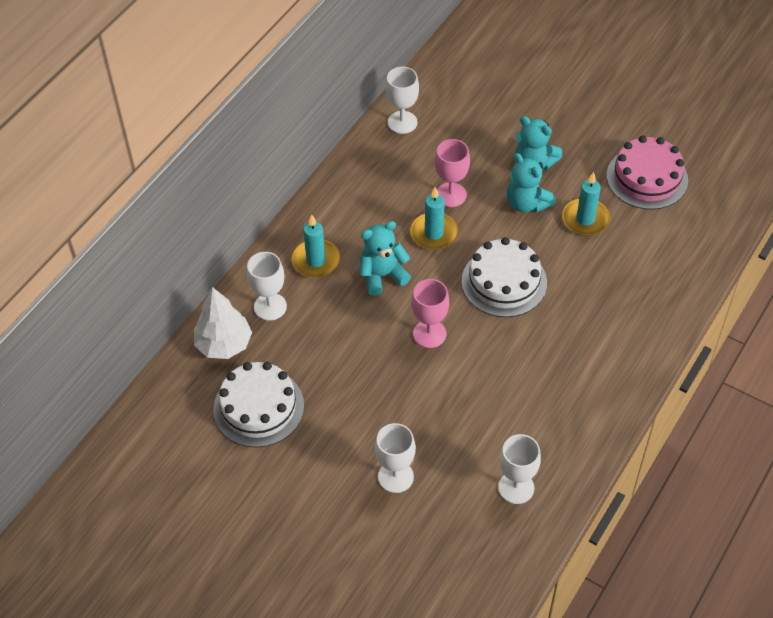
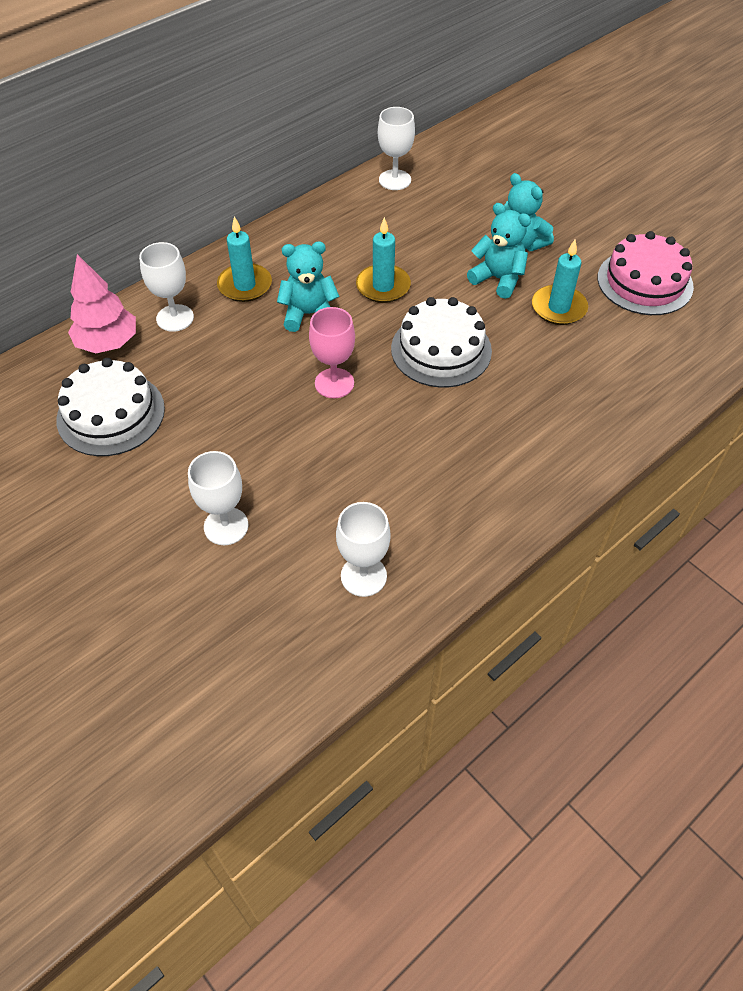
camera: 15 degrees right, 0 degrees up
white tree [194,287,252,359] -> pink tree [68,254,136,353]
pink goblet [435,139,470,207] -> none
turquoise teddy bear [507,153,556,213] -> turquoise teddy bear turned 150 degrees clockwise [467,203,531,299]

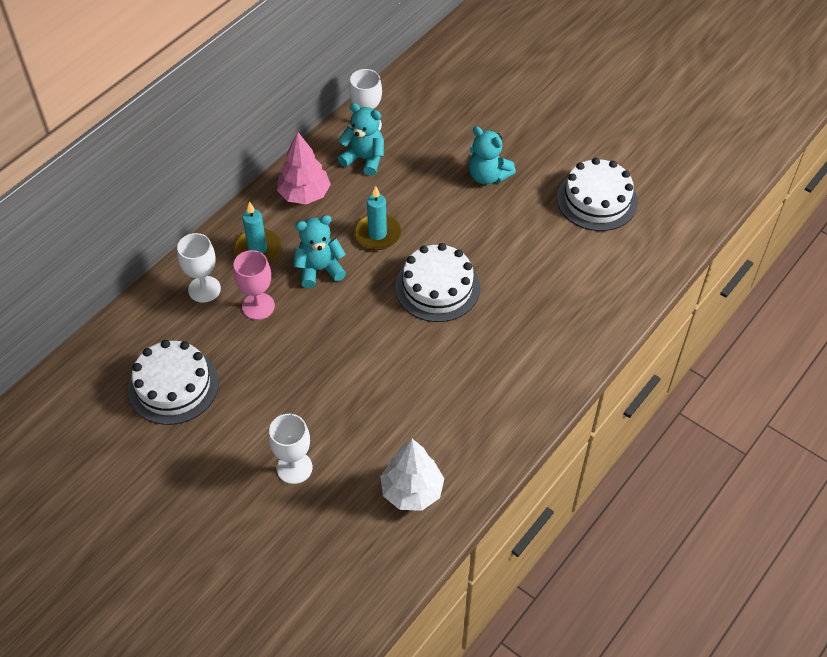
camera: 10 degrees left, 0 degrees up
pink tree [68,254,136,353] -> pink tree moved to [277,131,331,204]
pink goblet [309,307,355,398] -> pink goblet moved to [233,250,275,320]
white goblet [336,502,391,597] -> white tree [380,439,444,511]
turquoise teddy bear [467,203,531,299] -> turquoise teddy bear moved to [338,103,384,176]
turquoise candle [532,240,588,325] -> none
pink cake [597,231,694,315] -> white cake [557,158,638,231]

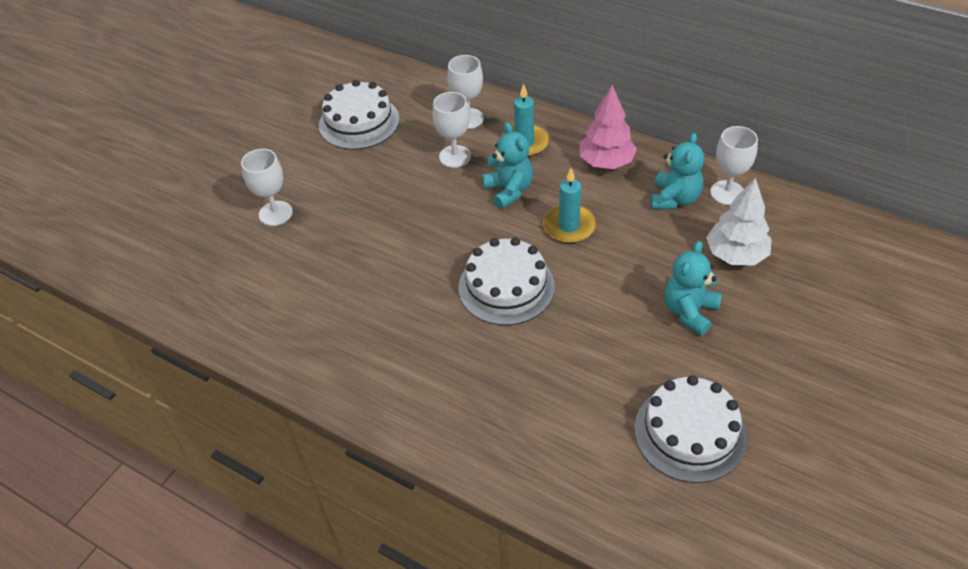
camera: 85 degrees right, 5 degrees down
pink goblet [233,250,275,320] -> white goblet [433,92,471,168]
white tree [380,439,444,511] -> white tree moved to [706,178,771,266]

